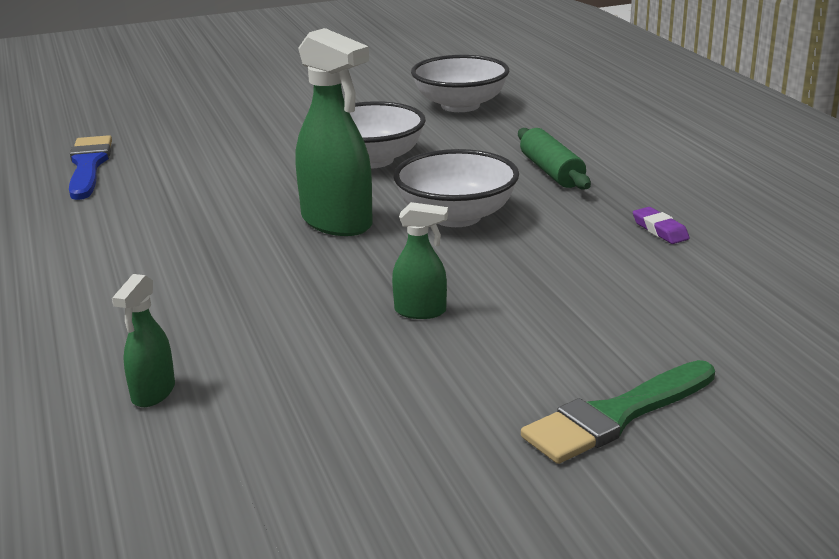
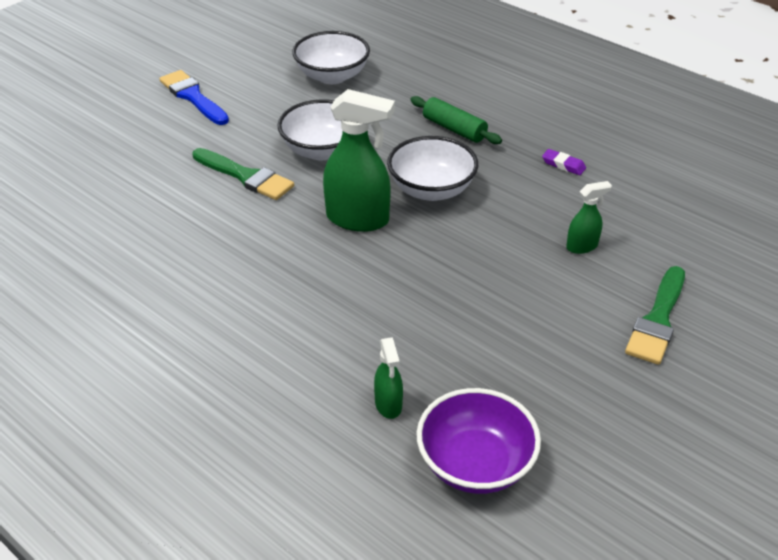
camera: 30 degrees left, 15 degrees up
blue brush [69,135,112,200] -> blue brush moved to [159,70,229,125]
green spray bottle [392,202,448,319] -> green spray bottle moved to [566,181,612,254]
none -> green brush [192,148,294,200]
none -> purple bowl [416,388,541,494]

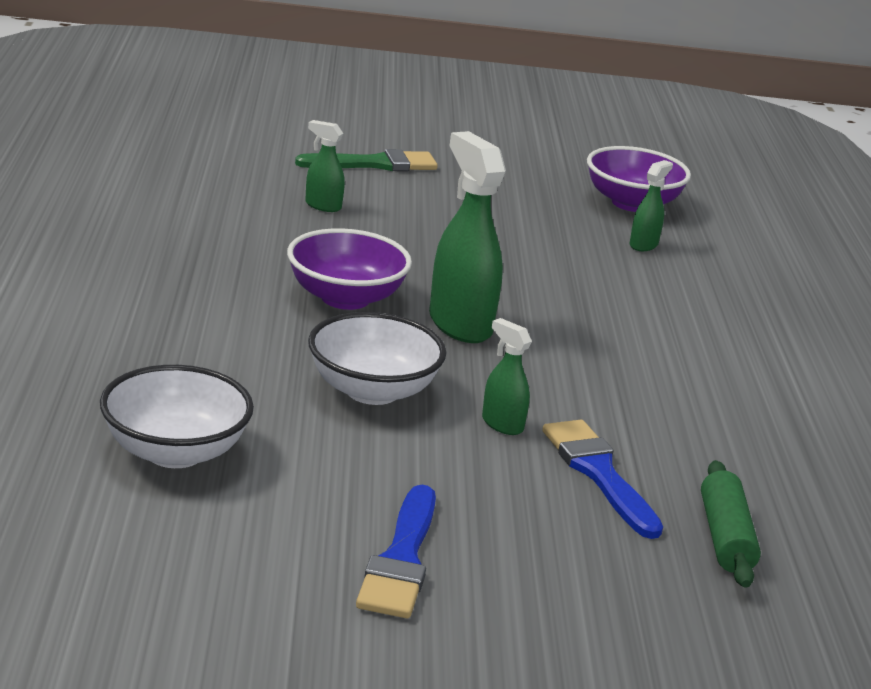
camera: 135 degrees left, 15 degrees down
green brush [192,148,294,200] -> green spray bottle [482,318,532,435]
white bowl [387,136,478,201] -> purple bowl [287,228,412,310]
green rolling pin [410,96,502,144] -> green rolling pin moved to [701,460,761,588]
purple eraser [542,149,586,175] -> none
none -> blue brush [542,420,663,539]

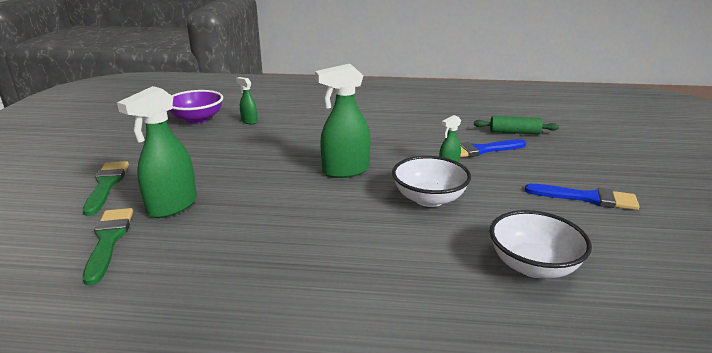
camera: 80 degrees left, 0 degrees up
purple bowl [287,228,412,310] -> none
green spray bottle [305,120,345,212] -> green spray bottle [117,86,197,218], size x1.94
none -> green brush [83,208,133,285]

